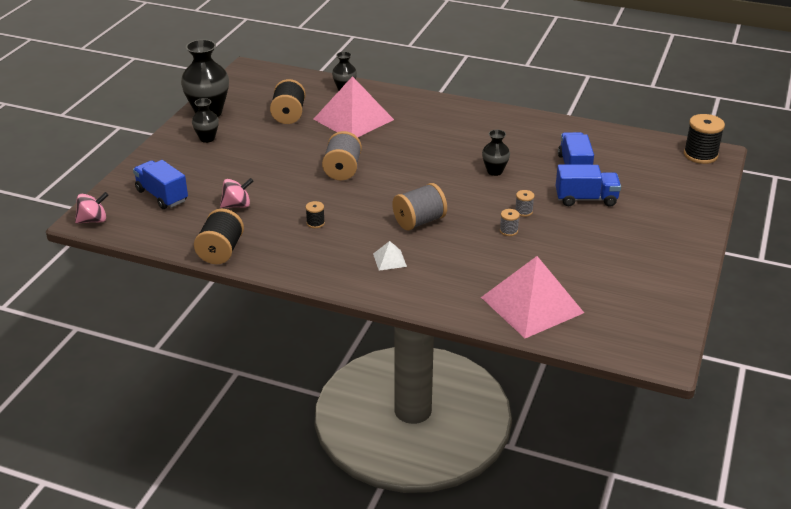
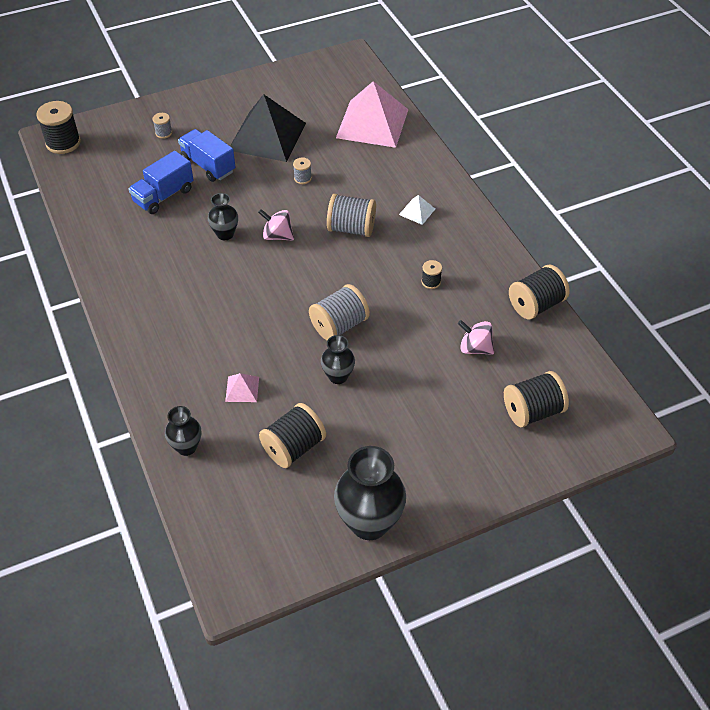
camera: 135 degrees left, 15 degrees up
pink spinning top [75,192,108,224] -> pink spinning top moved to [258,209,294,241]
blue truck [133,160,188,209] -> black spool [504,371,569,428]
black vase [192,98,219,143] -> black vase moved to [321,335,355,384]
pink pyramid [314,76,394,137] -> pink pyramid [225,373,259,402], size x0.41
grey spool [515,190,535,217] -> grey spool moved to [153,113,172,139]
none -> black pyramid [230,94,306,162]

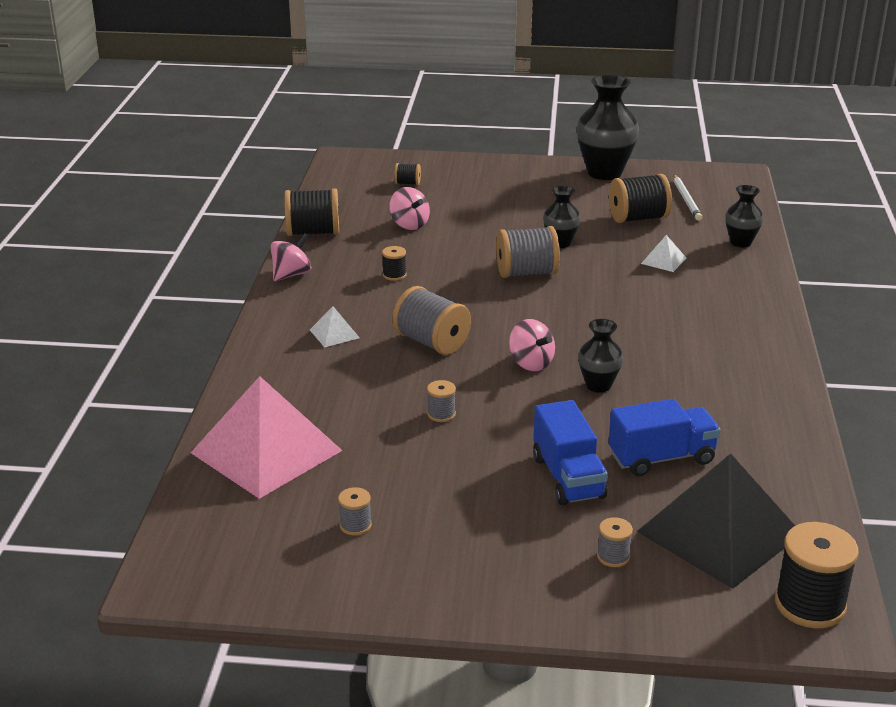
camera: 150 degrees left, 20 degrees down
pink pyramid [225,373,259,402] -> white pyramid [641,235,686,272]
black pyramid [230,94,306,162] -> black pyramid moved to [637,453,795,589]
black spool [504,371,569,428] -> black spool [394,163,421,185], size x0.50
none -> pink spinning top [271,233,311,281]
none -> grey spool [338,487,372,535]
none -> white pencil [673,175,702,221]

